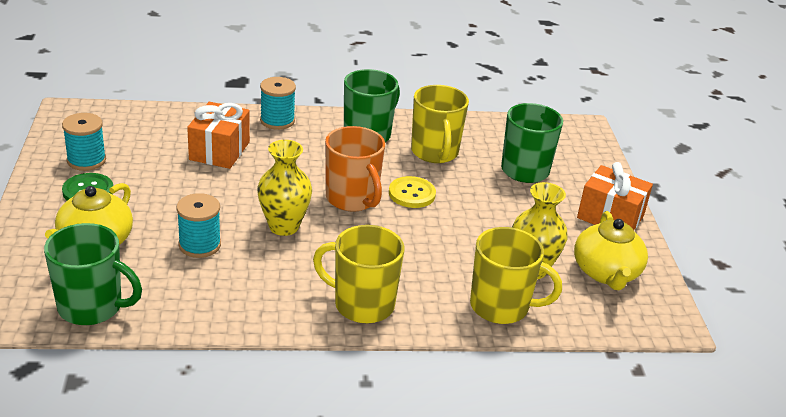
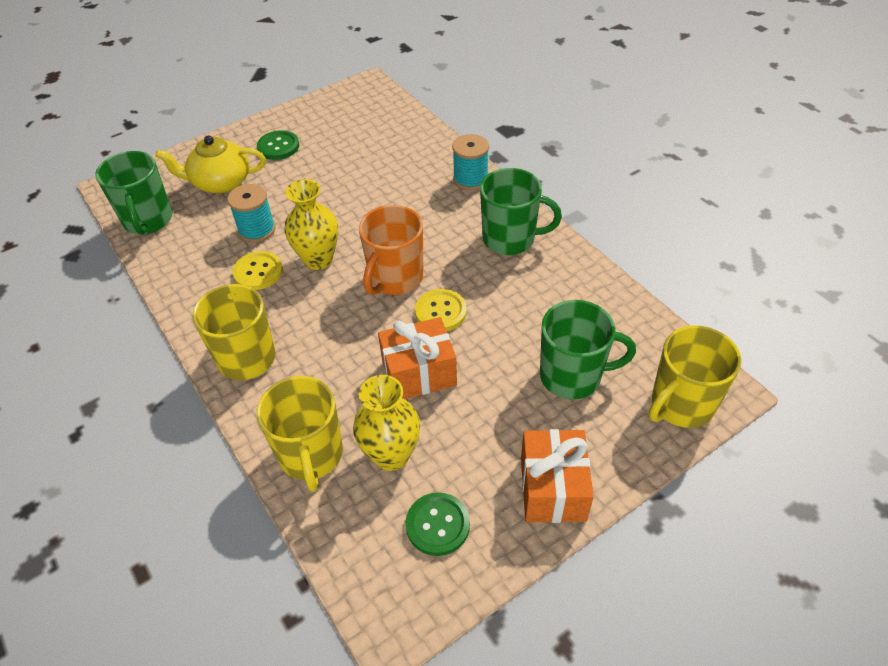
camera: 65 degrees right, 15 degrees up
turquoise spool [62,113,106,171] -> none
orange gift [187,102,250,169] -> orange gift moved to [378,317,457,399]
yellow mug [411,85,469,163] -> yellow mug moved to [649,325,742,428]
yellow teapot [574,211,648,290] -> green button [405,492,470,556]
none -> yellow button [233,251,283,290]

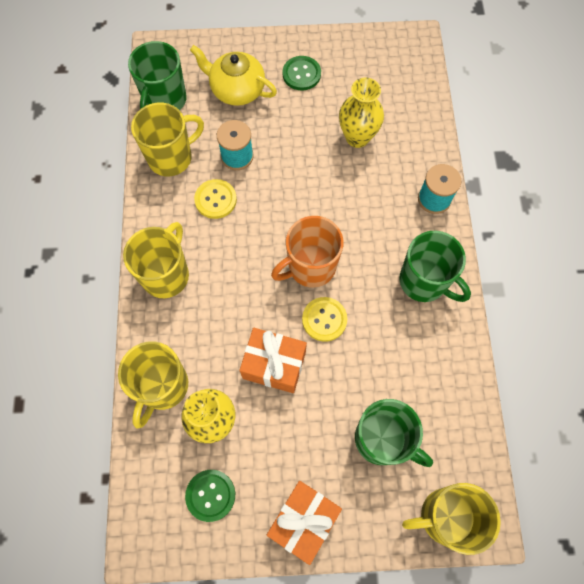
camera: 30 degrees right, 20 degrees up
yellow vase [284,179,338,270] -> yellow vase moved to [339,77,384,148]
none -> yellow mug [131,103,204,176]

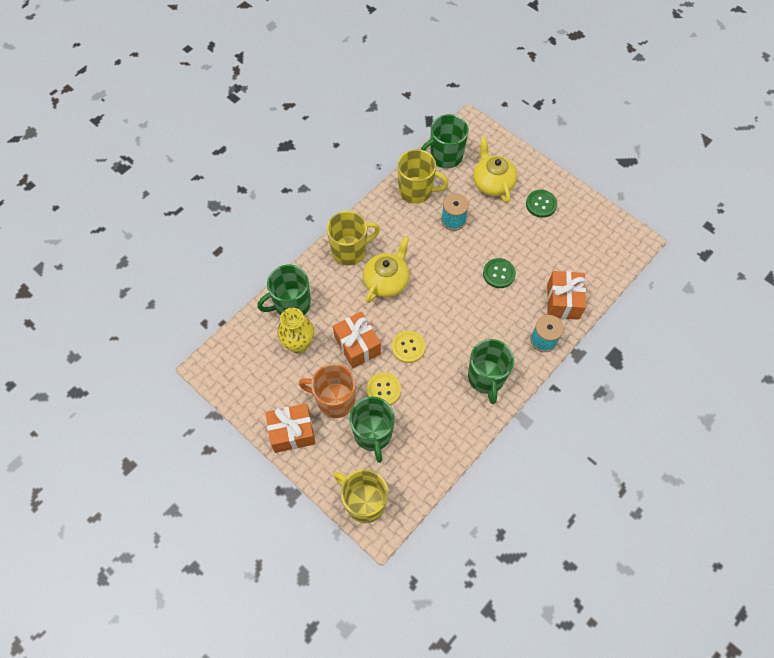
camera: 45 degrees right, 5 degrees down
yellow mug [118,341,188,429] -> green mug [257,264,311,315]
green button [185,470,235,522] -> green button moved to [483,258,516,288]
yellow button [194,179,237,219] -> yellow button moved to [367,372,401,405]
orange mug [271,216,344,288] -> orange mug moved to [299,363,356,418]
yellow vase [339,77,384,148] -> none
none -> yellow teapot [363,236,409,303]
none -> orange gift [547,271,586,320]

